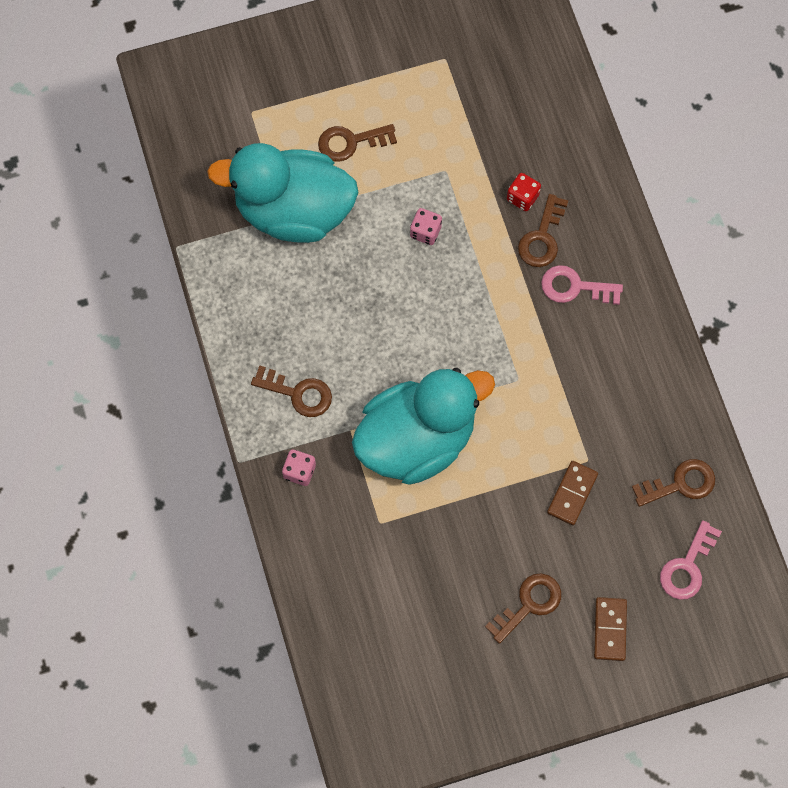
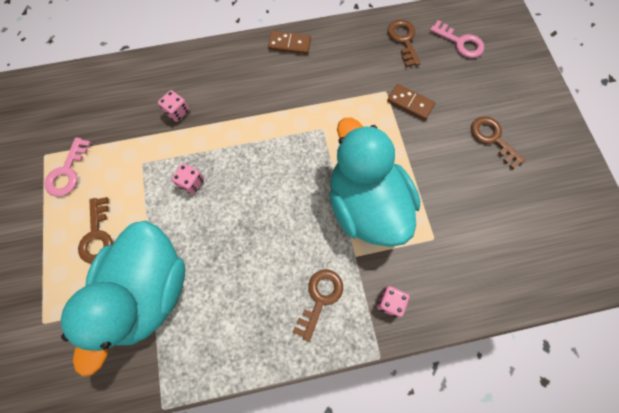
camera: 85 degrees left, 0 degrees up
red dice [507,173,541,211] -> pink dice [158,90,189,122]
brown key [518,194,568,267] -> none
pink key [541,265,623,305] -> pink key moved to [44,137,91,197]
brown domino [594,597,627,661] -> brown domino moved to [268,31,311,54]

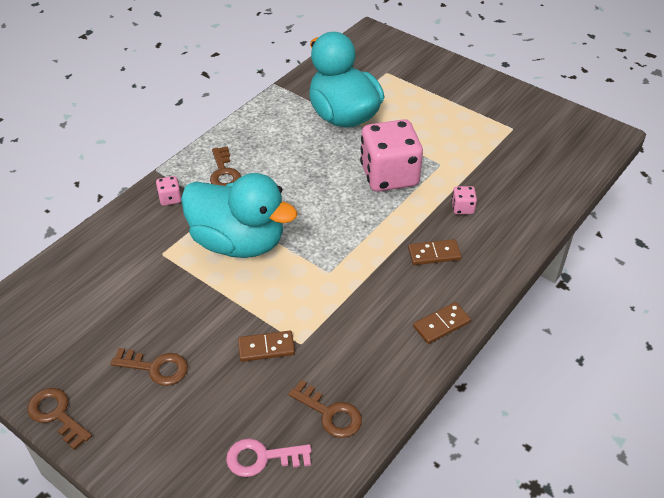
camera: 140 degrees right, 25 degrees down
pink key [44,137,91,197] -> none
brown key [78,197,113,264] -> brown key moved to [28,388,92,450]
pink dice [171,163,204,194] -> pink dice [360,119,423,192], size x2.49
none -> brown domino [408,239,462,265]

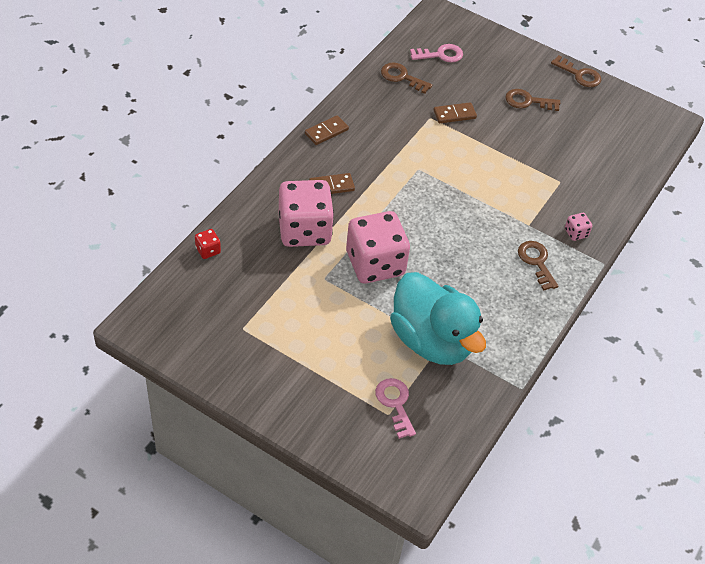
camera: 170 degrees right, 5 degrees up
turquoise duck [181,173,298,258] -> none
pink dice [452,186,477,214] -> pink dice [279,180,334,247], size x2.49
none -> red dice [195,229,221,259]
none -> pink key [375,378,416,439]

